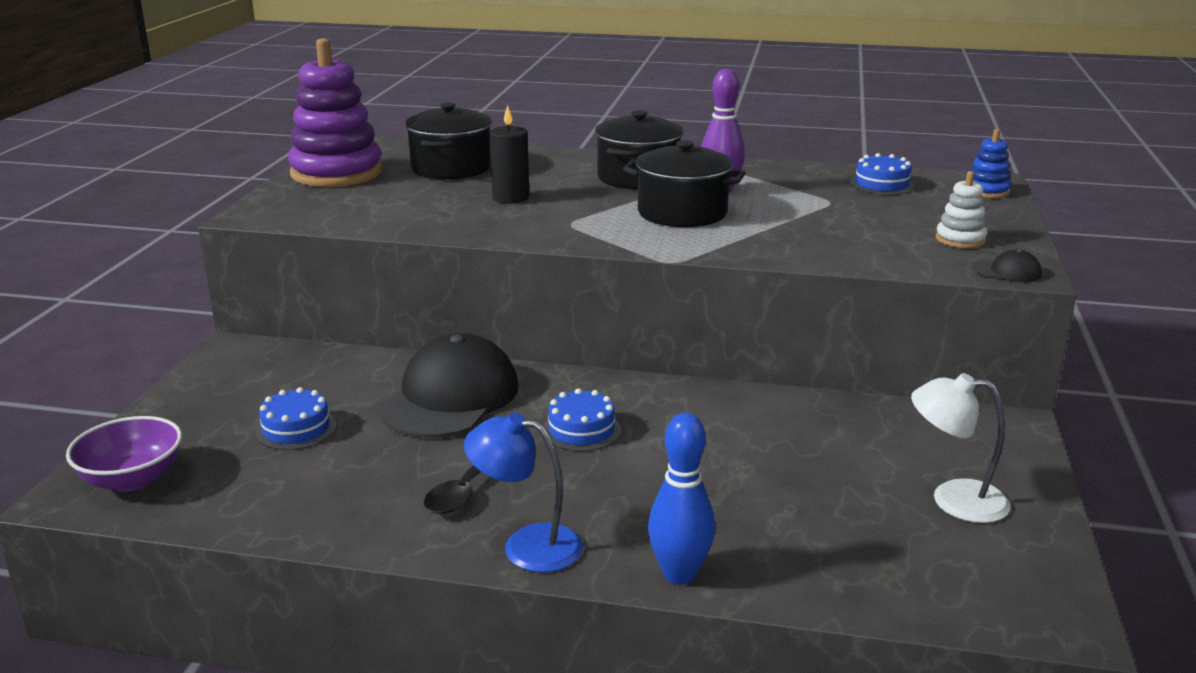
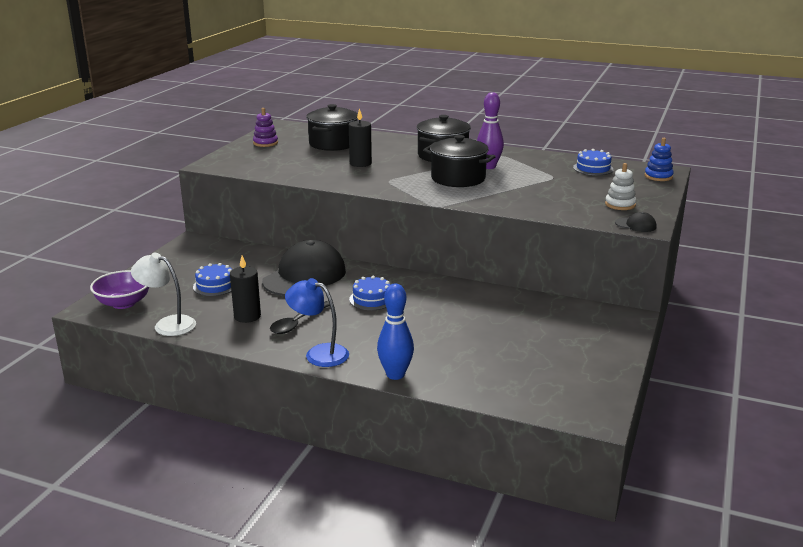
camera: 10 degrees right, 0 degrees up
purple stacking toy [288,38,383,187] -> purple stacking toy [253,108,278,147], size x0.46
white lamp [911,373,1011,523] -> white lamp moved to [131,253,196,336]
none -> black candle [230,256,261,323]

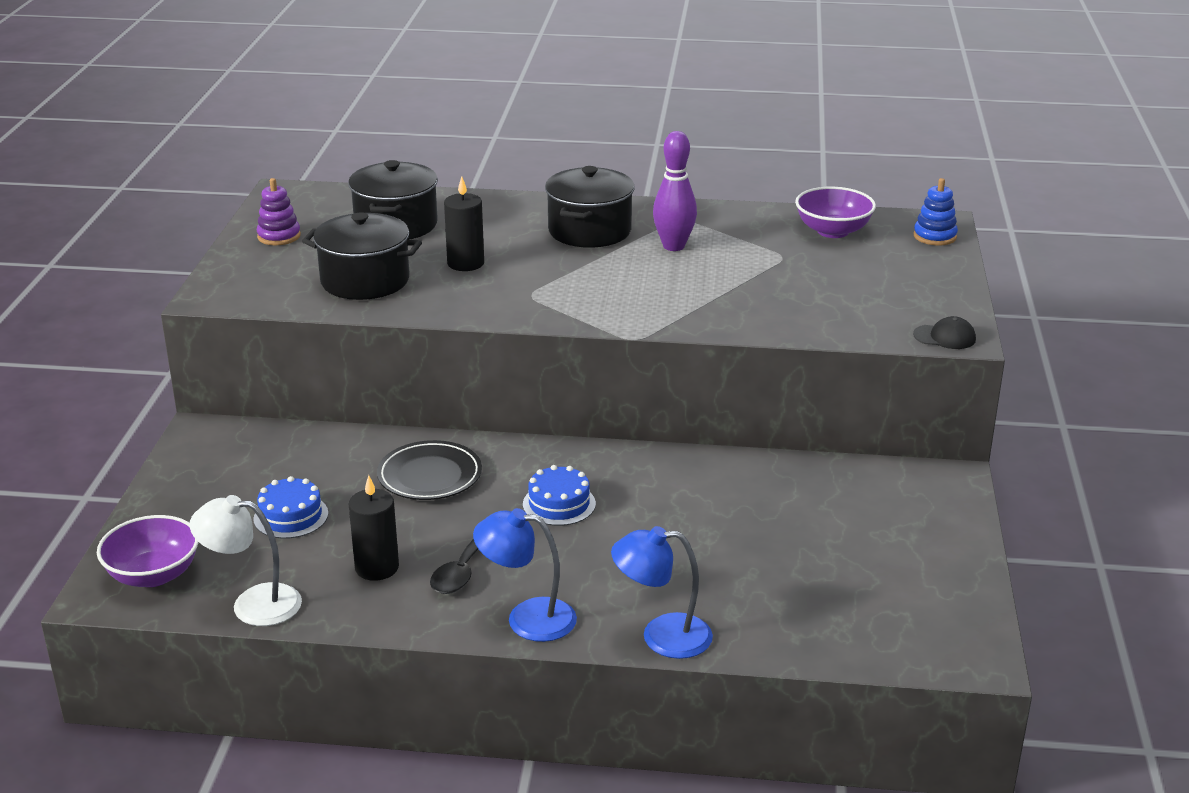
camera: 15 degrees left, 5 degrees up
black cap [262,240,346,296] -> black plate [377,440,482,500]
blue bowling pin [377,284,414,380] -> blue lamp [611,526,713,659]
black pot [423,135,496,187] -> black pot moved to [302,212,422,300]
blue cake [573,149,614,175] -> purple bowl [795,187,876,238]
white stacking toy [605,163,636,210] -> none

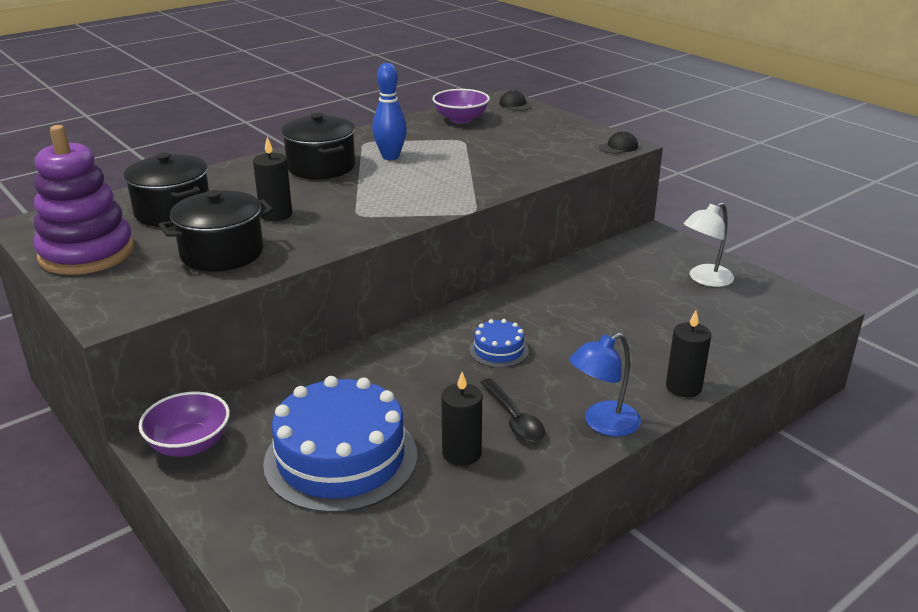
camera: 45 degrees left, 0 degrees up
purple bowl [97,515,199,587] -> purple bowl moved to [139,392,230,457]
white lamp [189,495,302,626] -> white lamp moved to [683,202,734,287]
blue cake [253,476,328,539] -> blue cake [263,376,417,513], size x2.18
purple stacking toy [257,178,301,245] -> purple stacking toy [33,125,134,275], size x2.19
black plate [377,440,482,500] -> none
blue lamp [611,526,713,659] -> black candle [666,310,711,397]
purple bowling pin [653,131,697,251] -> blue bowling pin [372,63,407,160]
blue stacking toy [913,178,958,246] -> black cap [499,90,532,111]

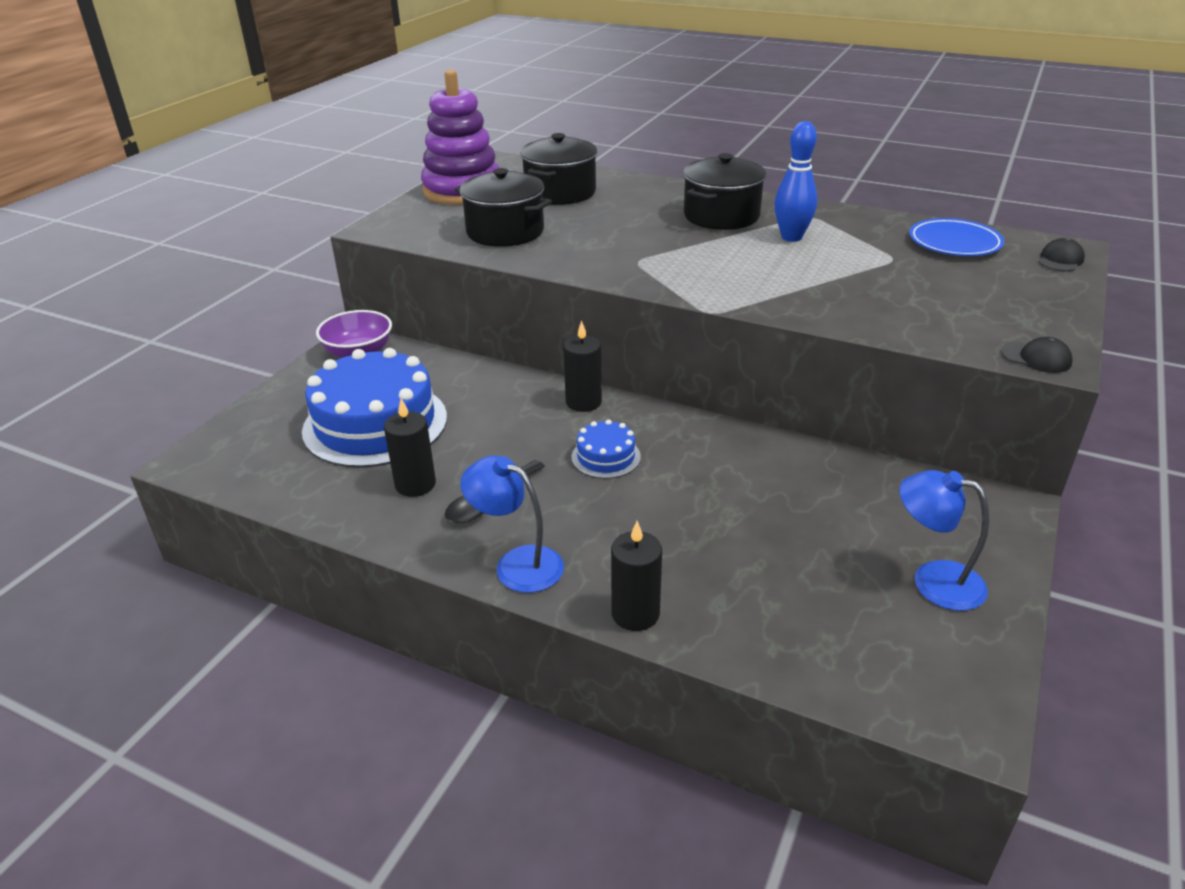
camera: 65 degrees right, 5 degrees up
black candle [253,137,292,221] -> black candle moved to [563,320,602,412]
purple bowl [432,89,490,124] -> blue plate [909,218,1004,256]
white lamp [683,202,734,287] -> blue lamp [899,470,989,611]

